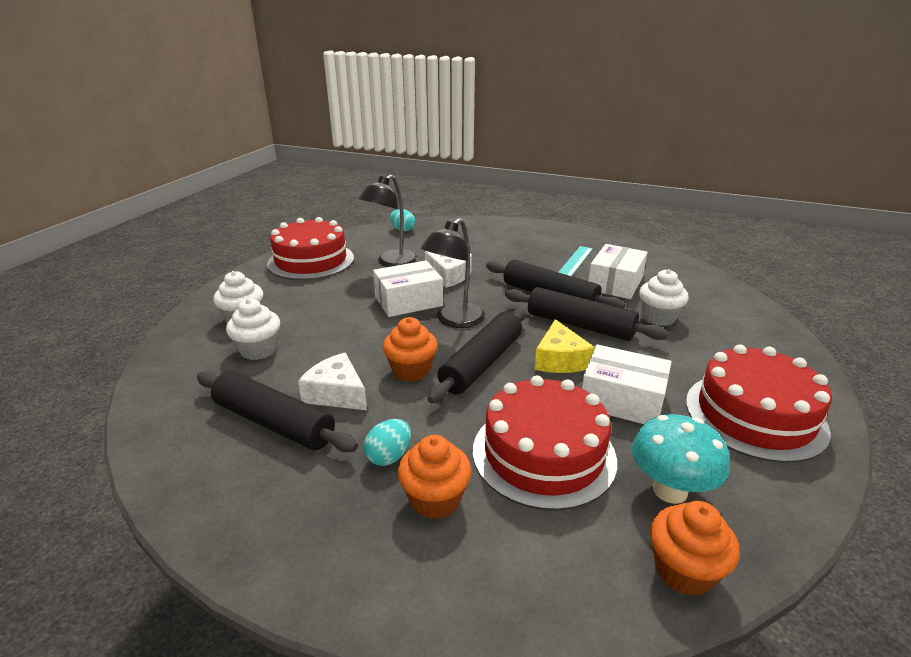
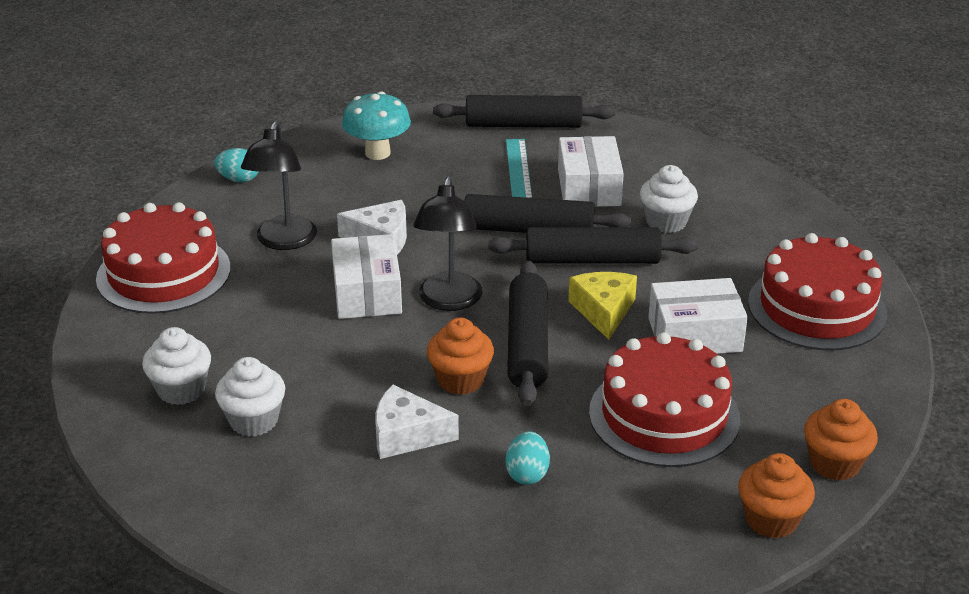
camera: 30 degrees left, 5 degrees up
black rolling pin [197,371,358,452] -> black rolling pin moved to [433,95,615,128]
white box [373,261,443,317] -> white box turned 45 degrees counterclockwise [331,234,402,319]
orange cupcake [398,435,471,519] -> orange cupcake moved to [738,453,815,539]
yellow cheese [534,319,595,373] -> yellow cheese turned 150 degrees counterclockwise [568,272,637,340]
turquoise mushroom [632,414,730,504] -> turquoise mushroom moved to [342,91,411,160]

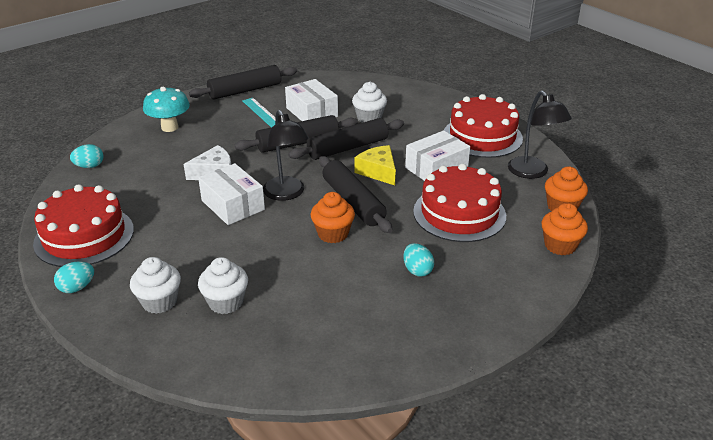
camera: 30 degrees left, 0 degrees up
black lamp [241,121,317,250] -> black lamp moved to [508,91,572,179]
white cheese [375,385,459,459] -> none
none -> turquoise egg [54,261,94,293]

